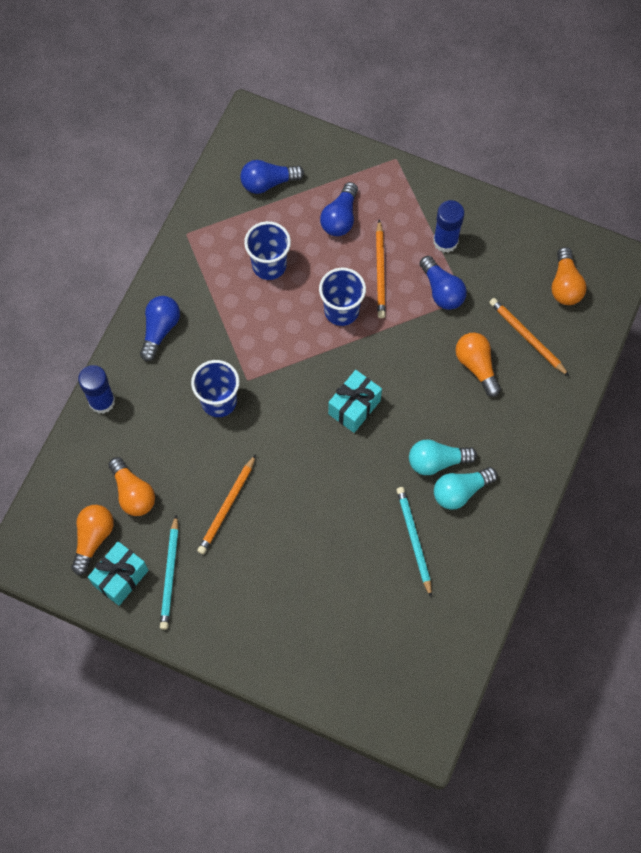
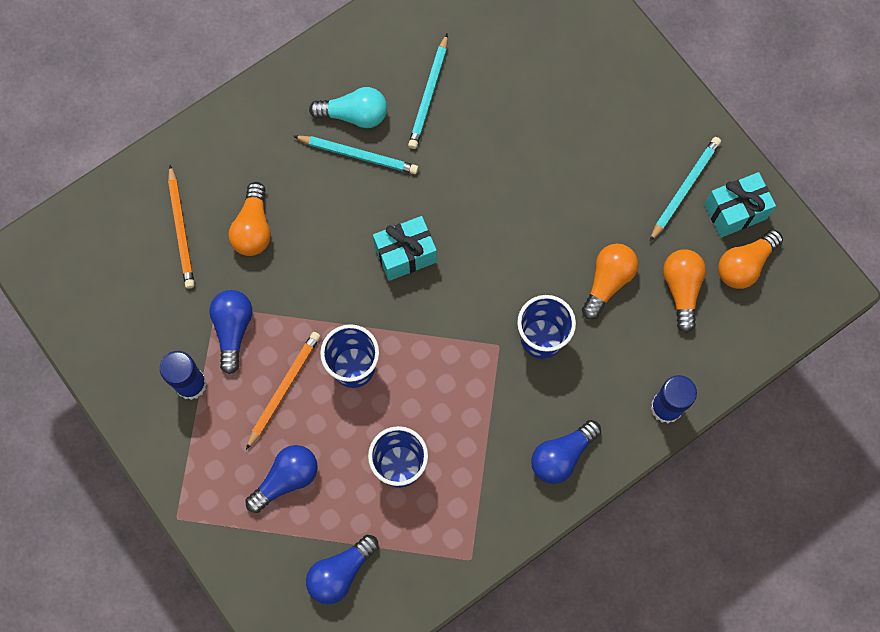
camera: 150 degrees left, 5 degrees up
orange pencil [197,454,256,554] -> none
blue light bulb [240,160,304,194] -> blue light bulb turned 120 degrees clockwise [306,535,379,604]
turquoise light bulb [409,439,477,475] -> turquoise pencil [293,136,418,174]
orange light bulb [551,247,586,305] -> orange light bulb moved to [582,243,638,320]

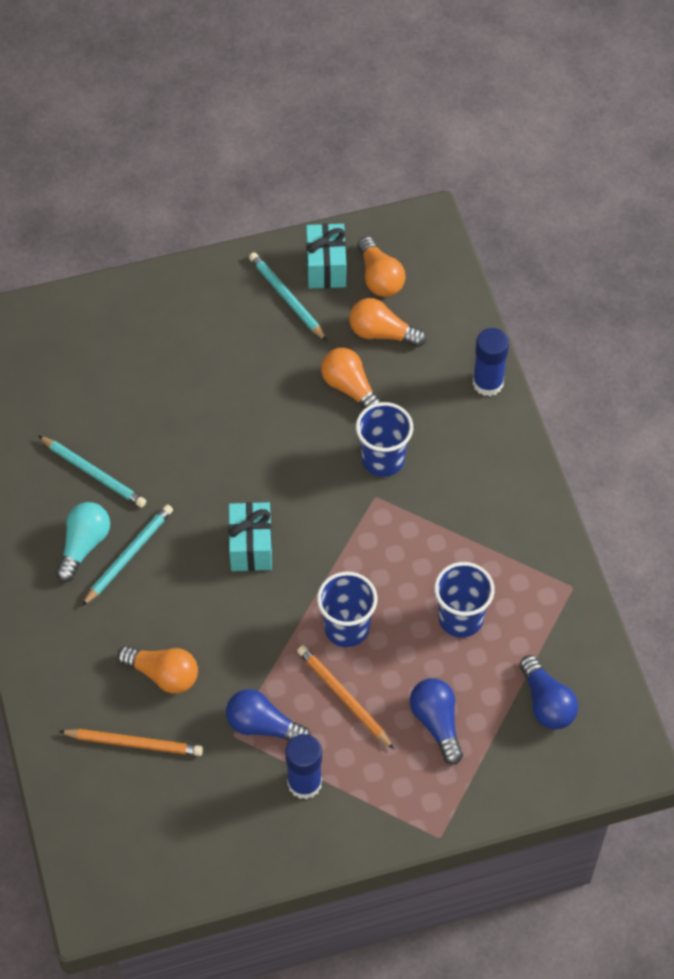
camera: 70 degrees left, 15 degrees down
blue light bulb [531,420,601,484] -> none

